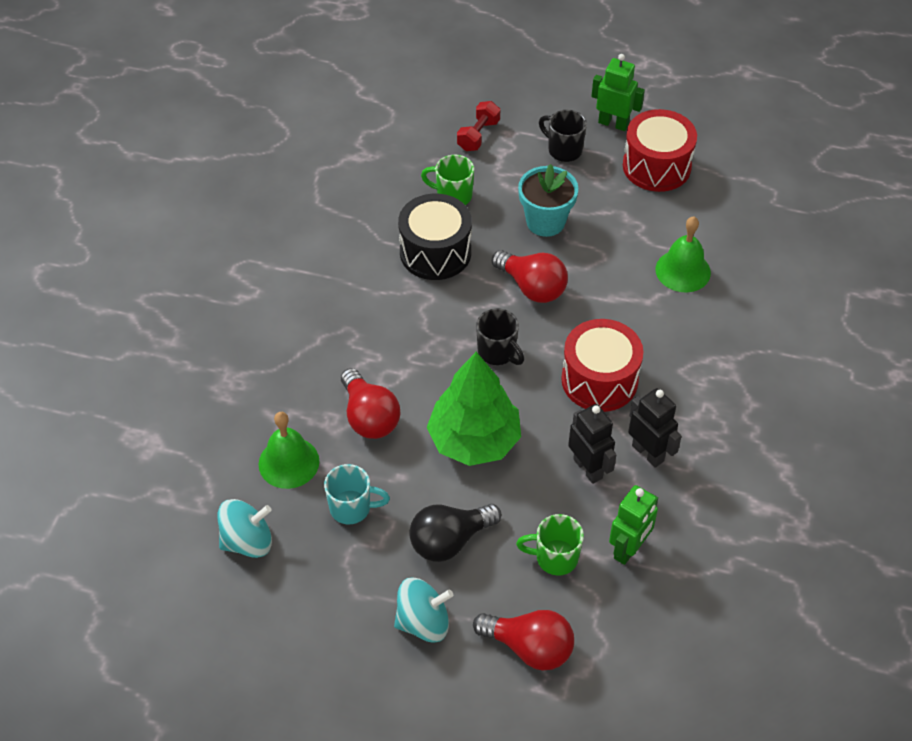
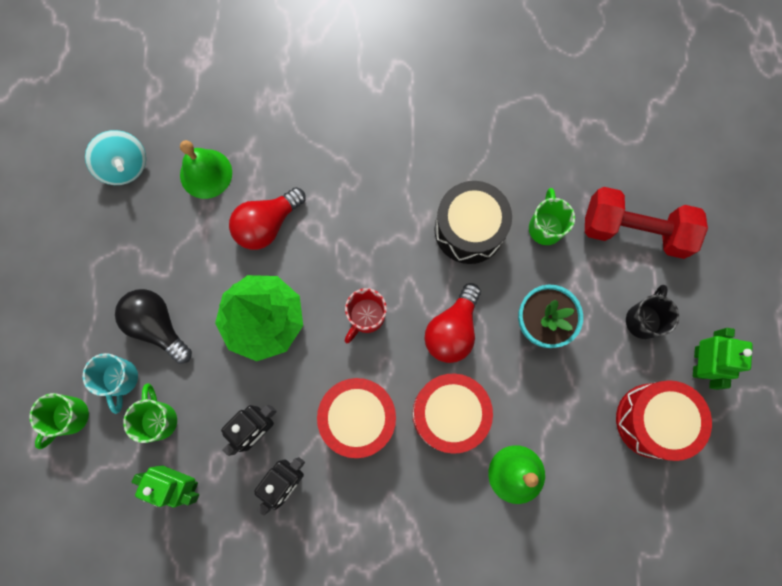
camera: 75 degrees right, 25 degrees up
turquoise mug [324,464,390,524] -> turquoise mug moved to [83,353,138,414]
turquoise spinning top [394,578,453,643] -> none
red dumbbell [457,101,500,151] -> red dumbbell [585,187,708,259], size x1.85
red light bulb [473,610,574,671] -> green mug [29,393,89,449]
black mug [476,308,524,365] -> red mug [345,288,387,343]
none -> red drum [412,373,493,454]

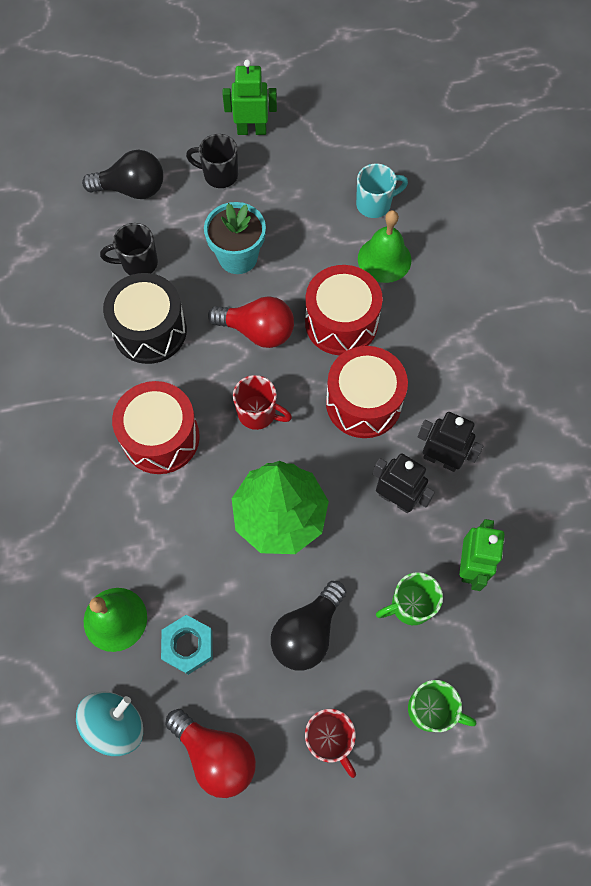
camera: 100 degrees left, 10 degrees down
turquoise mug [83,353,138,414] -> turquoise mug moved to [356,163,408,218]
red light bulb [229,187,306,250] -> red light bulb moved to [165,709,256,798]
green mug [529,188,575,245] -> black mug [100,223,158,275]
red dumbbell [585,187,708,259] -> black light bulb [82,150,163,199]
red drum [616,380,712,461] -> red drum moved to [112,381,200,474]
none -> turquoise nut [161,615,213,675]
none -> red mug [305,709,356,778]

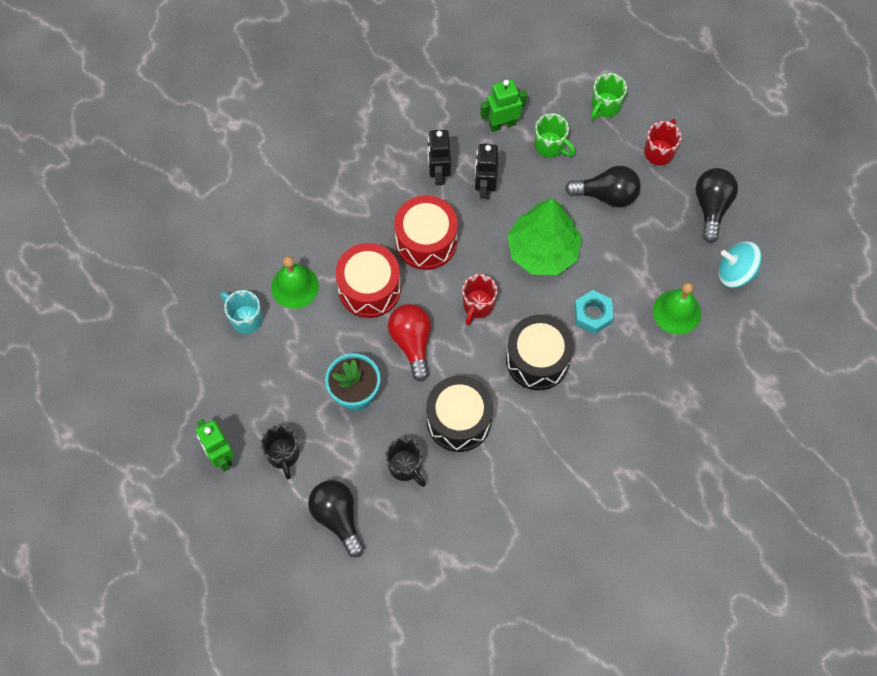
camera: 120 degrees left, 0 degrees up
red drum [112,381,200,474] -> black drum [506,315,574,390]
turquoise nut [161,615,213,675] -> turquoise nut moved to [574,290,614,334]
red light bulb [165,709,256,798] -> black light bulb [695,168,738,243]
red mug [233,375,292,430] -> red mug turned 150 degrees counterclockwise [462,274,498,325]
green mug [408,680,477,732] -> green mug turned 135 degrees counterclockwise [591,73,627,120]

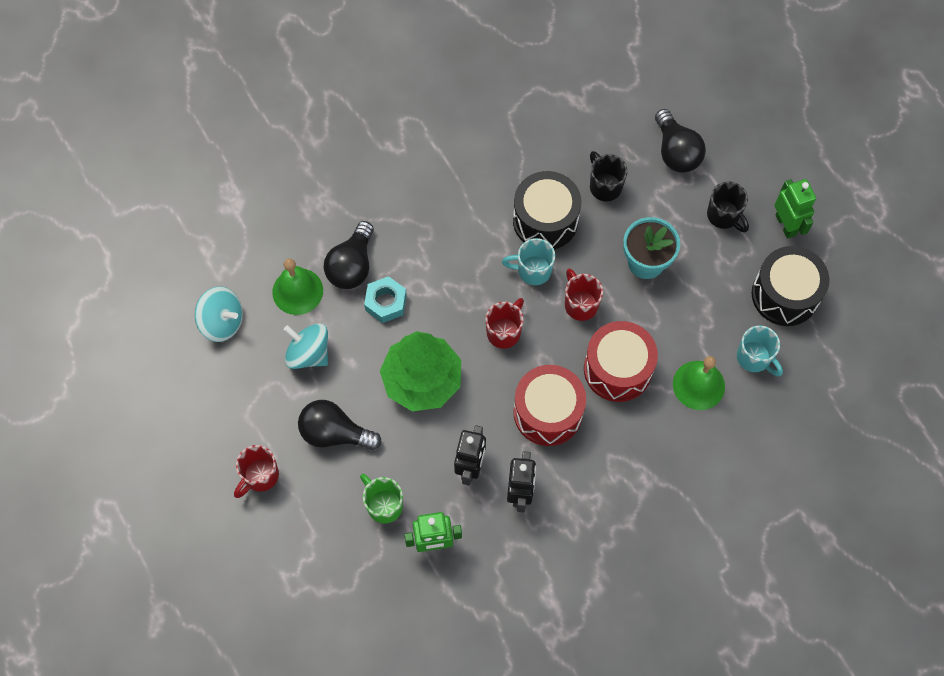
camera: 170 degrees left, 0 degrees up
black mug [260,425,299,480] -> black mug turned 150 degrees clockwise [707,182,749,232]
red light bulb [388,304,431,382] -> red mug [565,268,603,321]
black drum [506,315,574,390] -> black drum moved to [751,246,829,326]
green mug [591,73,627,120] -> none
black light bulb [695,168,738,243] -> black light bulb moved to [324,221,374,289]
none -> turquoise spinning top [284,323,328,369]
none -> turquoise mug [502,238,555,285]

